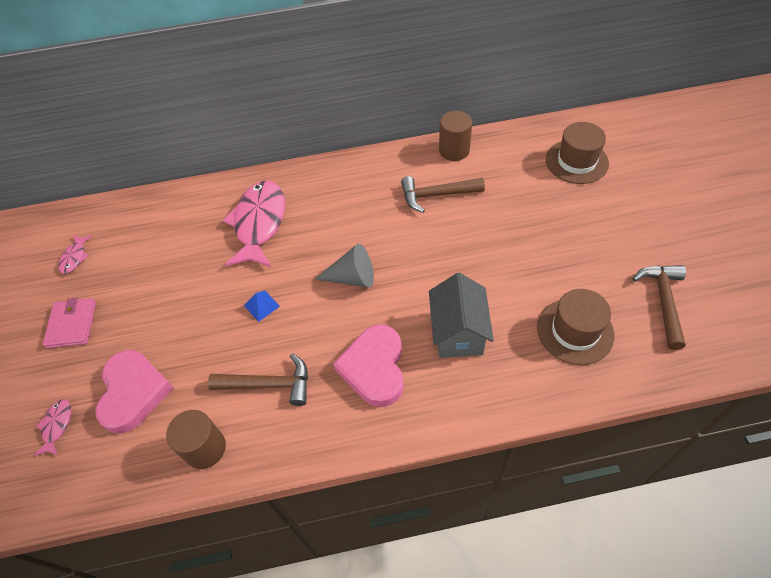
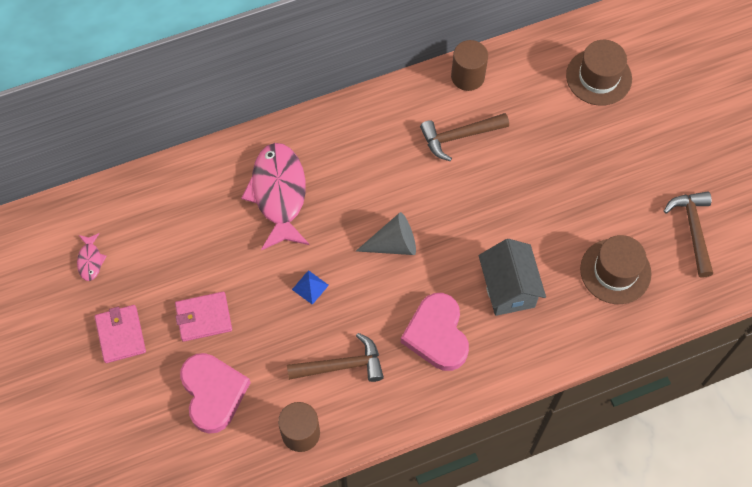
camera: 15 degrees left, 10 degrees up
pink fish [33,399,71,456] -> none
none -> pink wallet [175,292,232,342]

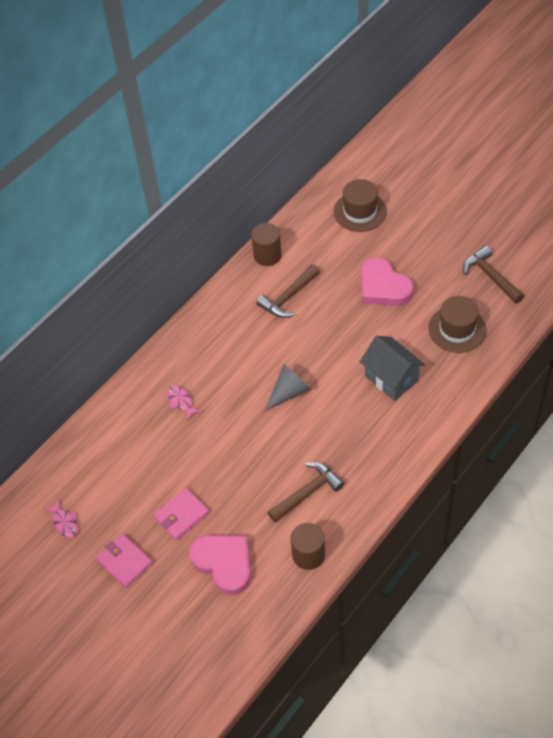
camera: 25 degrees left, 10 degrees down
pink fish [241,143,309,250] -> pink fish [167,385,202,420], size x0.44
blue pyramid [292,270,329,305] -> none
pink heart [401,293,469,371] -> pink heart moved to [361,257,413,306]

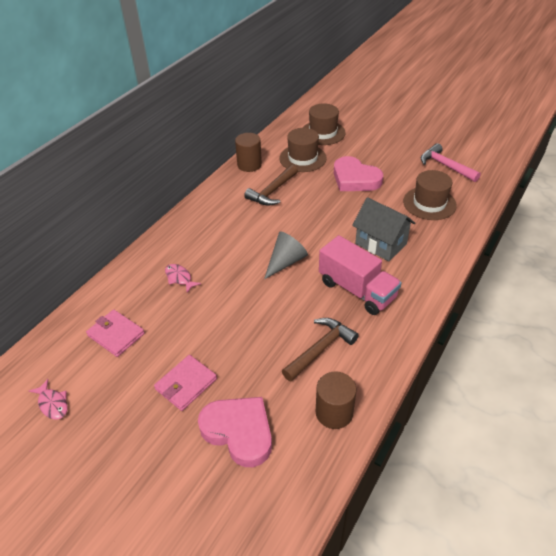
camera: 10 degrees left, 10 degrees down
pink wallet [96,534,153,588] -> pink wallet moved to [86,309,145,357]
brown hammer [463,246,524,304] -> pink hammer [421,143,481,182]
none -> brown hat [279,128,327,172]
none -> pink truck [319,235,402,315]

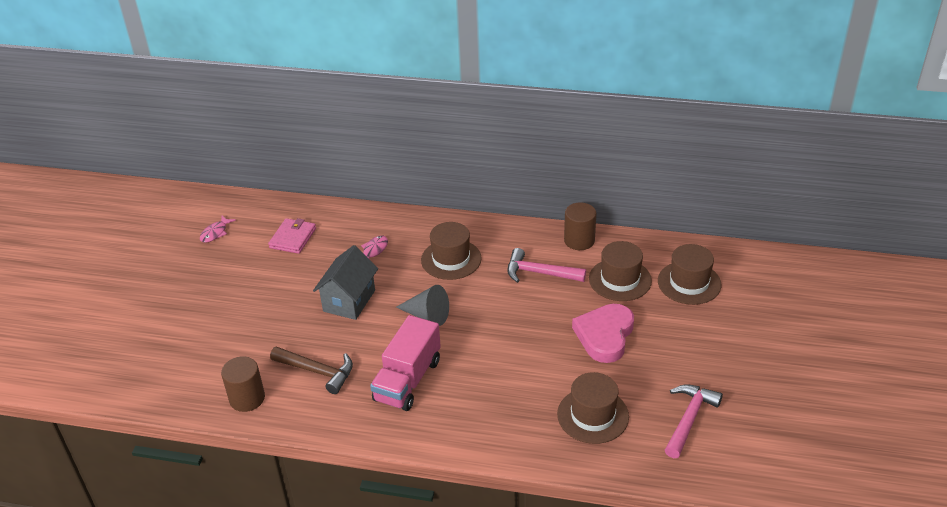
camera: 70 degrees right, 5 degrees down
pink wallet [154,355,217,411] -> none
pink heart [198,397,272,467] -> none
brown hammer [244,164,298,206] -> pink hammer [507,248,586,283]
grey house [352,197,415,261] -> grey house moved to [313,245,378,320]
none -> brown hat [421,222,482,280]

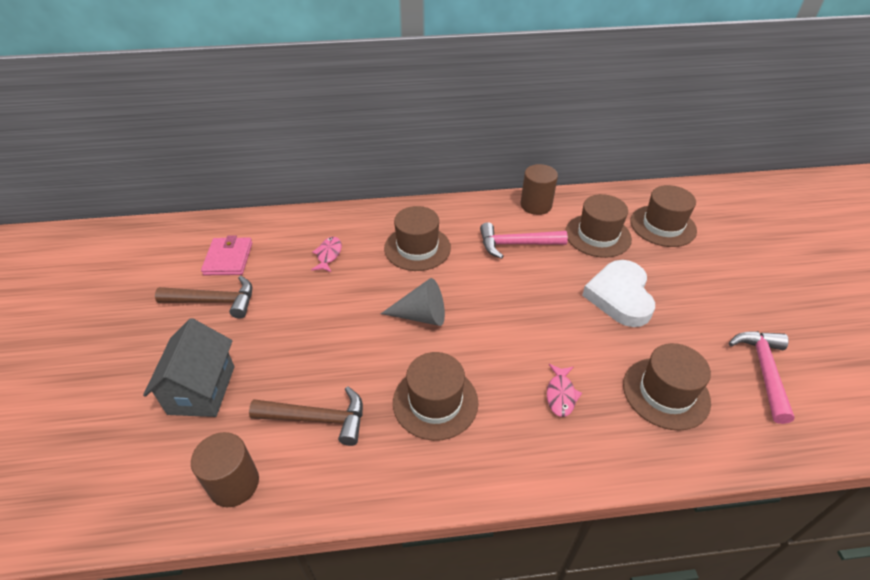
camera: 20 degrees left, 5 degrees up
pink fish [200,216,236,243] -> pink fish moved to [547,364,582,417]
grey house [313,245,378,320] -> grey house moved to [143,318,234,417]
pink truck [370,315,441,411] -> brown hat [393,352,479,441]
pink heart [572,304,634,363] -> white heart [582,260,655,327]
none -> brown hammer [155,276,252,319]

